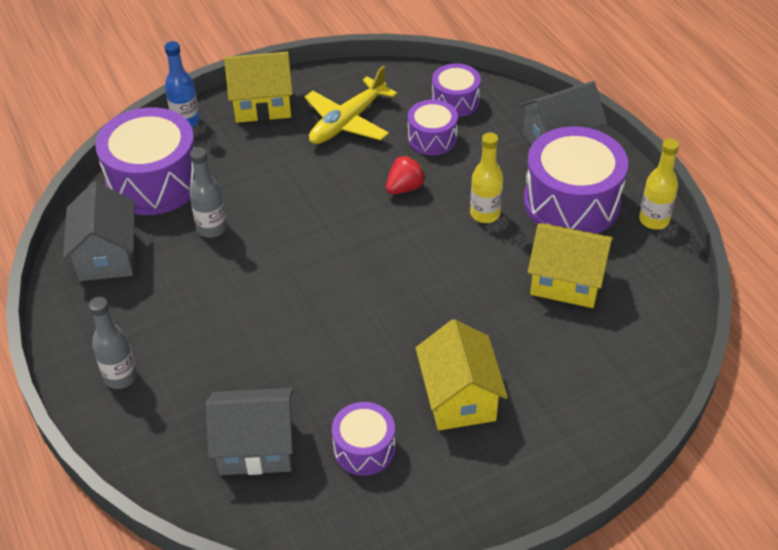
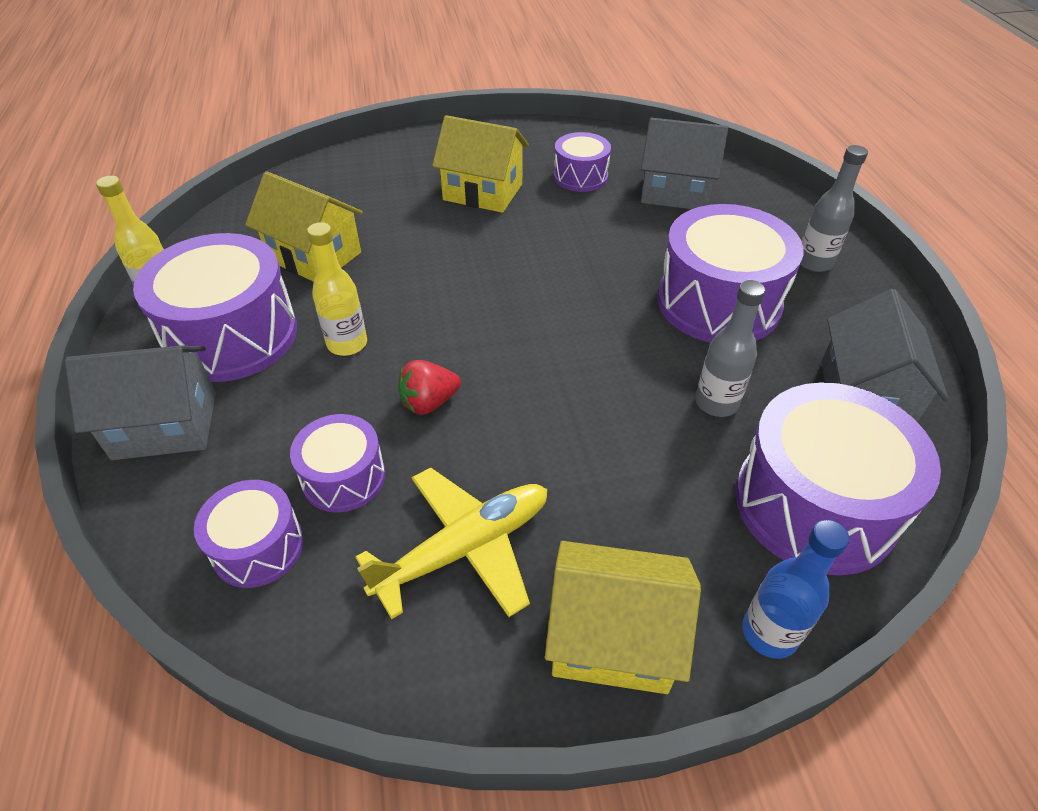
camera: 165 degrees left, 0 degrees up
yellow house [415,319,508,431] -> yellow house turned 75 degrees counterclockwise [432,115,529,213]
none -> purple drum [657,204,804,343]

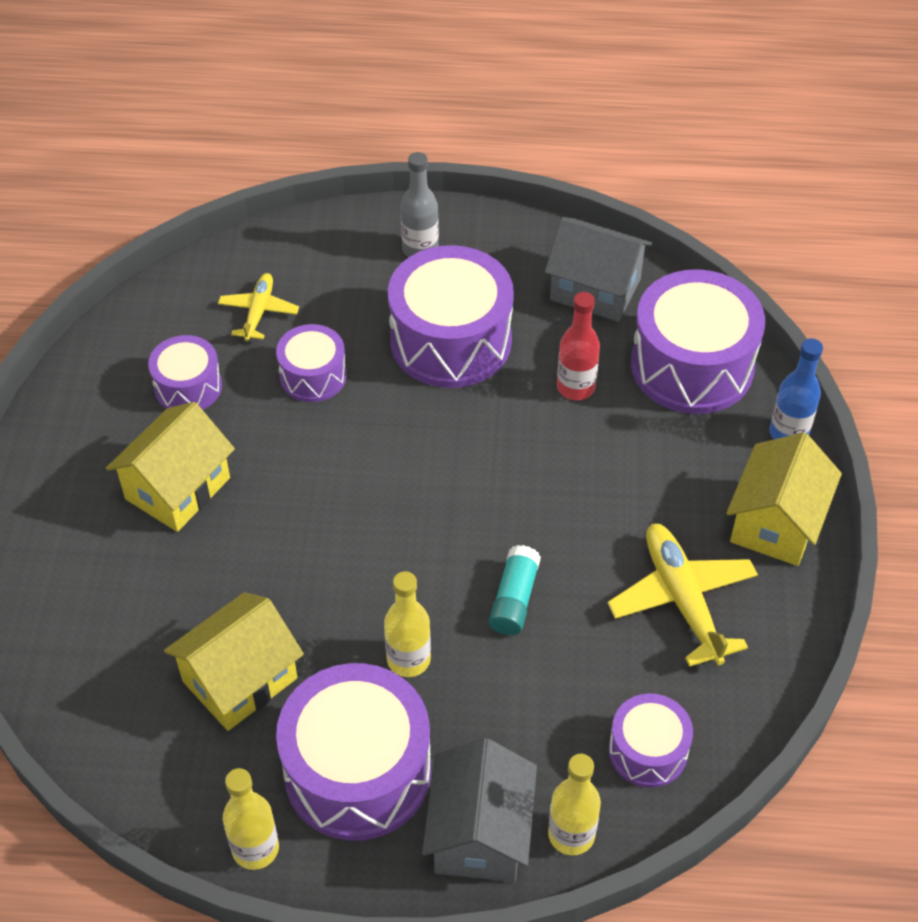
camera: 75 degrees left, 5 degrees up
purple drum [290,414,385,512] -> purple drum moved to [276,324,347,402]
red strawberry [398,360,461,415] -> turquoise glue stick [489,545,541,635]
grey house [641,118,728,209] -> yellow plane [218,273,299,341]
grey bottle [695,280,766,417] -> red bottle [557,292,600,400]
none -> yellow bottle [548,754,601,855]

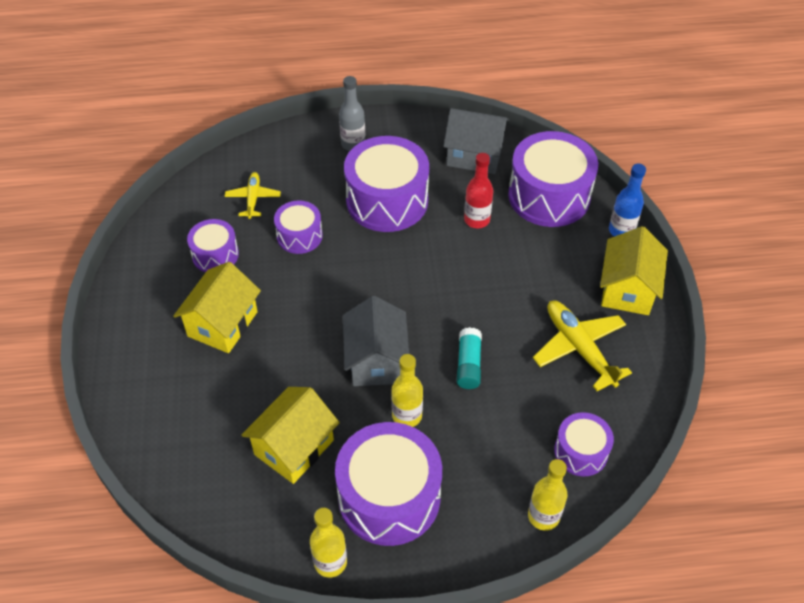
camera: 10 degrees left, 0 degrees up
grey house [422,738,537,882] -> grey house moved to [343,296,409,386]

